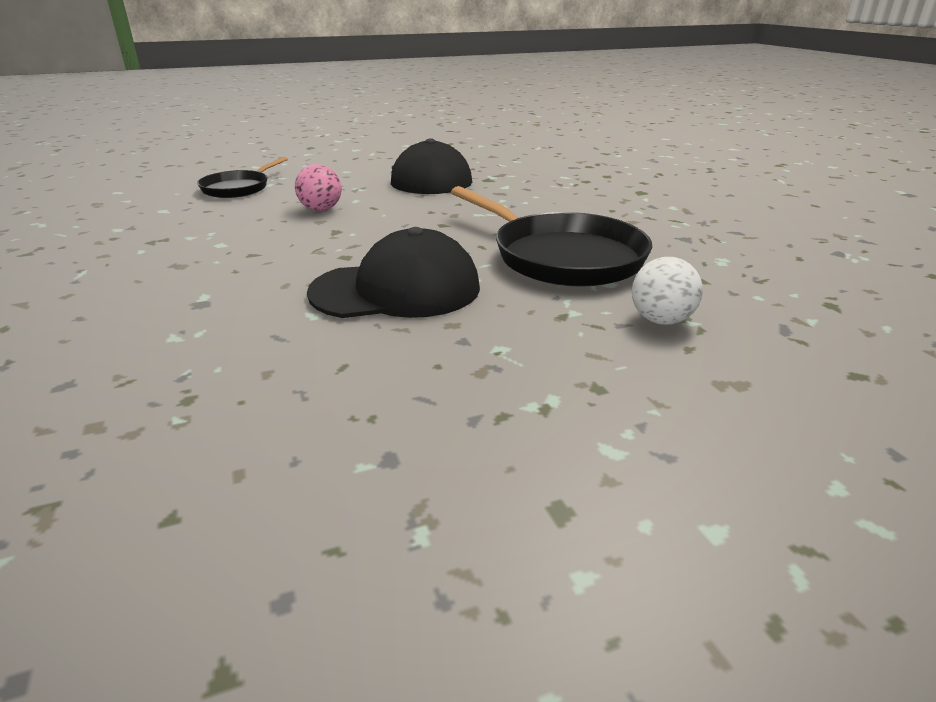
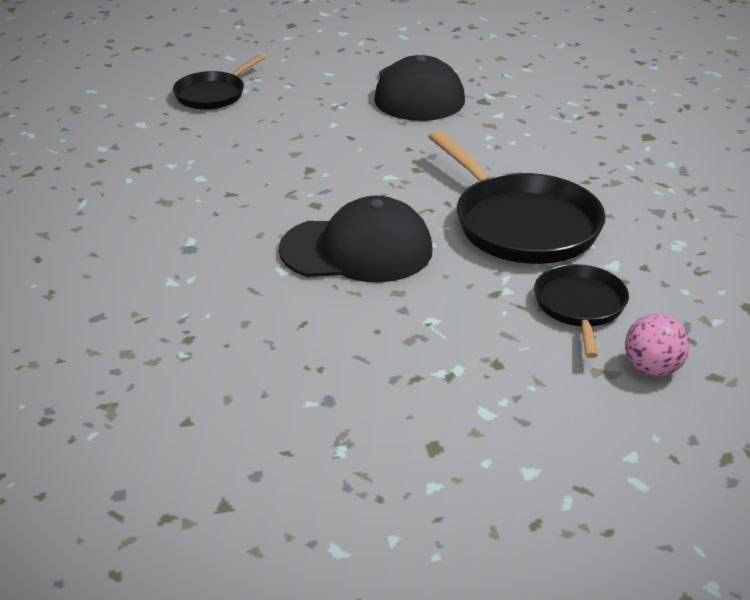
camera: 10 degrees right, 5 degrees up
pink ball [295,164,341,211] -> pink ball moved to [625,313,690,376]
white ball [632,257,703,325] -> black pan [534,264,629,358]

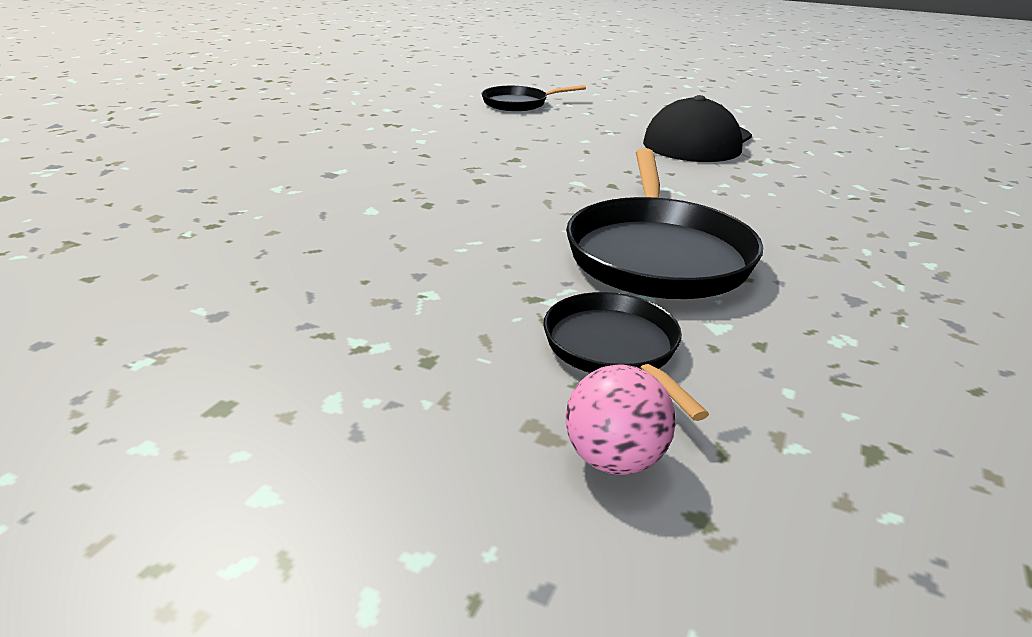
camera: 35 degrees right, 5 degrees down
black cap [279,196,433,283] -> none
black pan [534,264,629,358] -> black pan turned 60 degrees counterclockwise [543,292,709,421]

